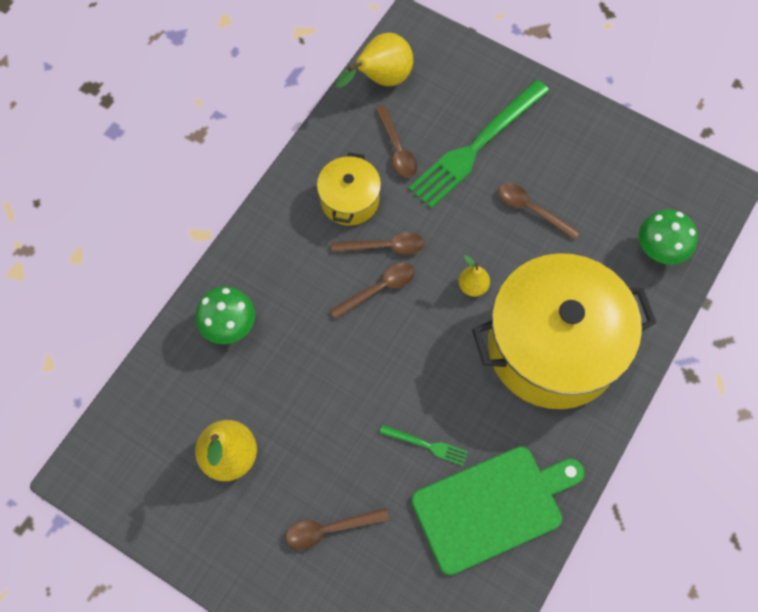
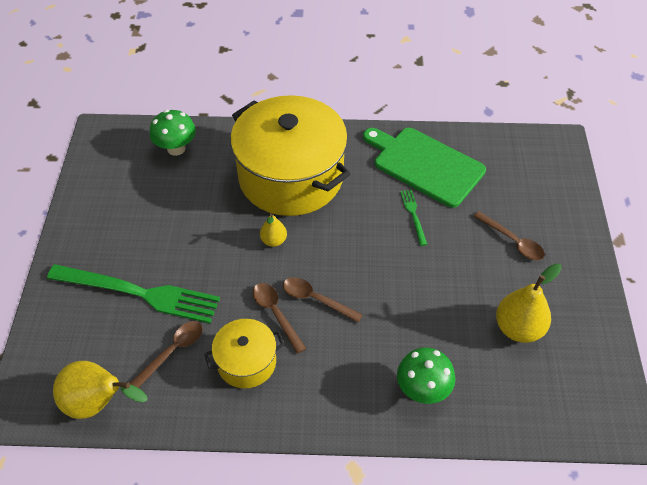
camera: 120 degrees left, 15 degrees down
brown spoon [498,183,580,240] -> none

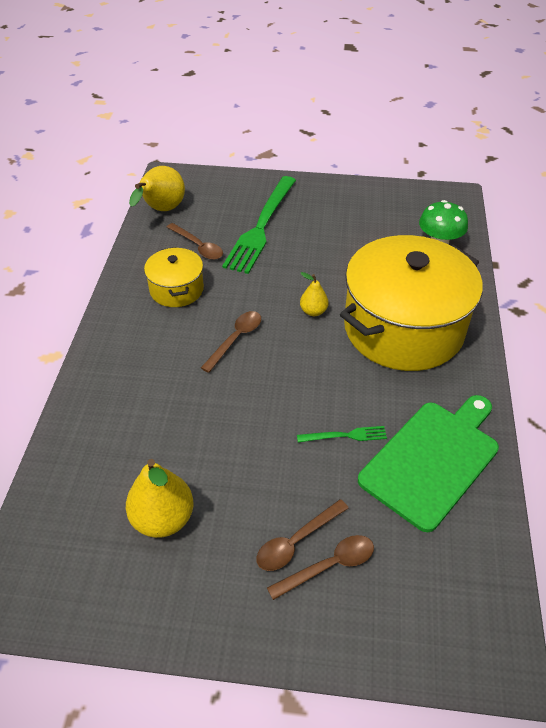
camera: 95 degrees right, 5 degrees down
brown spoon [253,283,306,354] -> brown spoon moved to [267,535,374,600]
green mushroom [397,348,455,404] -> none

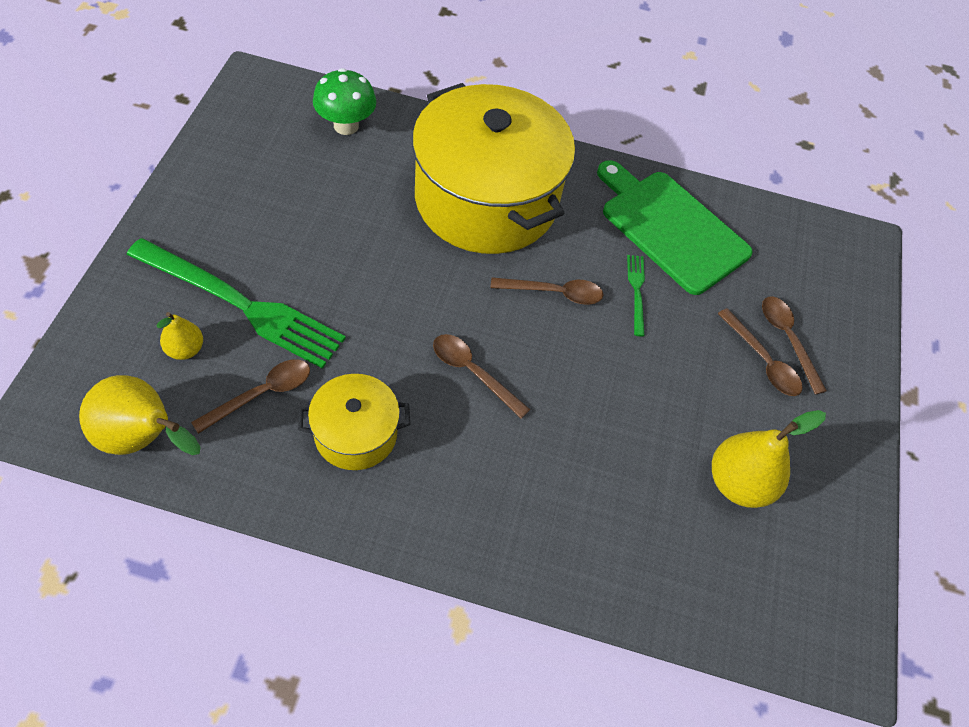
camera: 90 degrees left, 10 degrees up
yellow pear [300,272,329,316] -> yellow pear moved to [157,312,203,360]
none -> brown spoon [490,277,603,305]

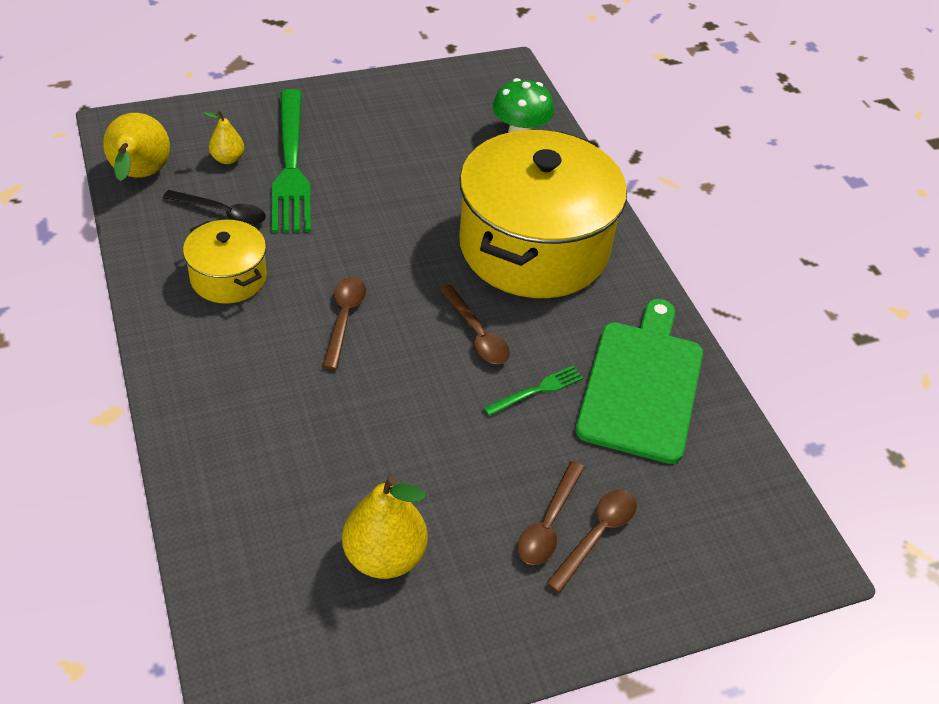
camera: 60 degrees right, 10 degrees down
brown spoon [191,359,310,434] -> black spoon [163,190,266,226]

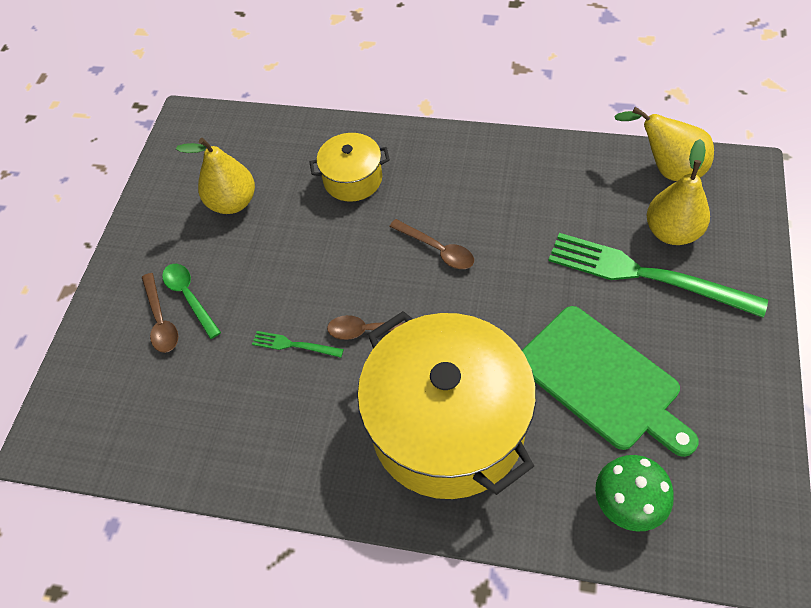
camera: 130 degrees right, 10 degrees up
black spoon [163,190,266,226] -> none
yellow pot [183,220,267,304] -> yellow pot moved to [310,133,390,202]
yellow pear [203,110,244,164] -> yellow pear [647,139,710,245], size x1.79
green fork [484,366,583,416] -> green fork turned 105 degrees clockwise [252,331,344,358]
brown spoon [517,461,585,565] -> green spoon [162,264,221,339]
green cutting board [576,299,703,464] -> green cutting board moved to [522,306,699,457]

